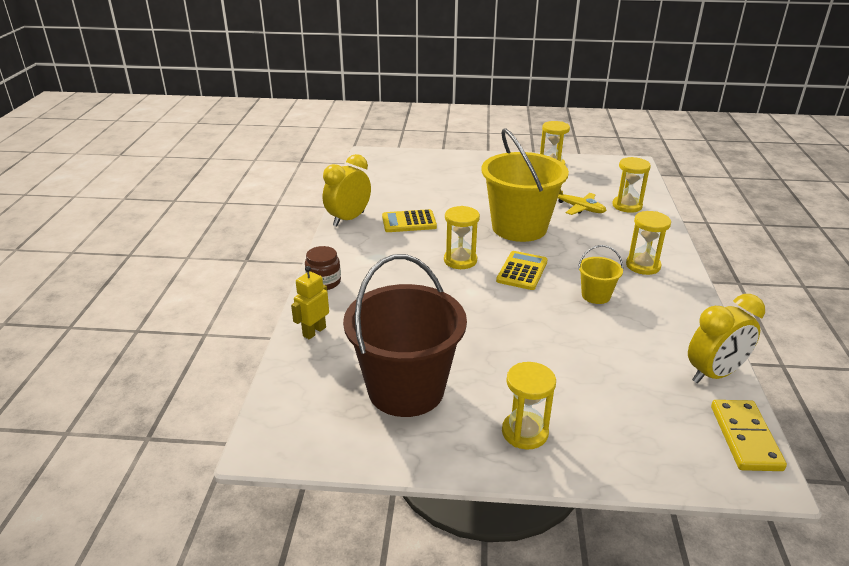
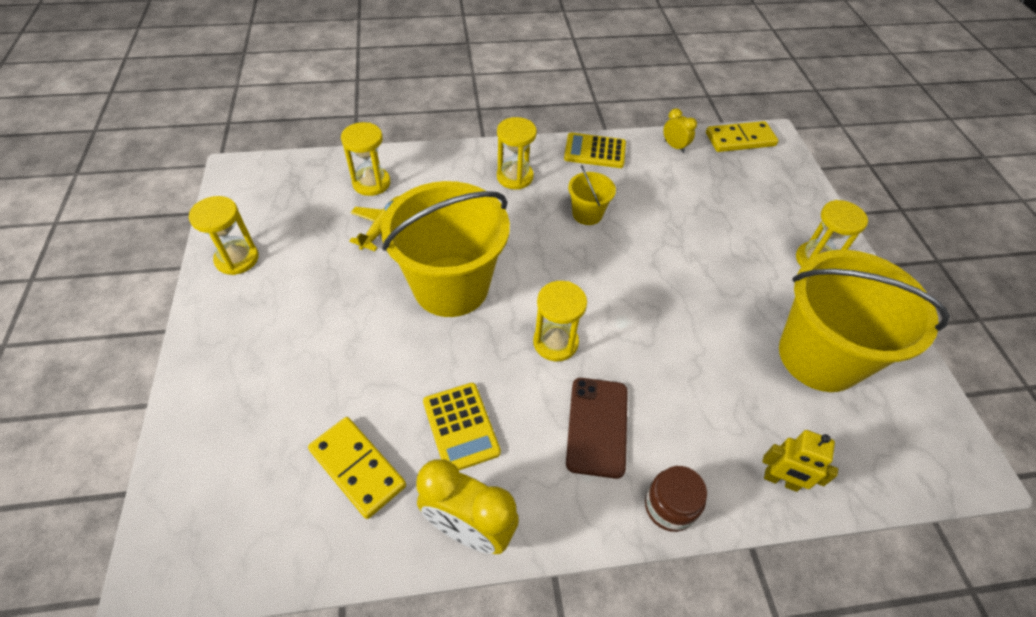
camera: 105 degrees left, 20 degrees up
brown bucket [343,254,467,417] -> yellow bucket [779,250,950,392]
yellow calculator [496,251,548,290] -> yellow calculator moved to [564,133,626,168]
yellow clock [688,294,765,383] -> yellow clock [663,108,697,153], size x0.53
none -> yellow domino [308,417,406,519]
none -> brown phone [566,378,628,479]

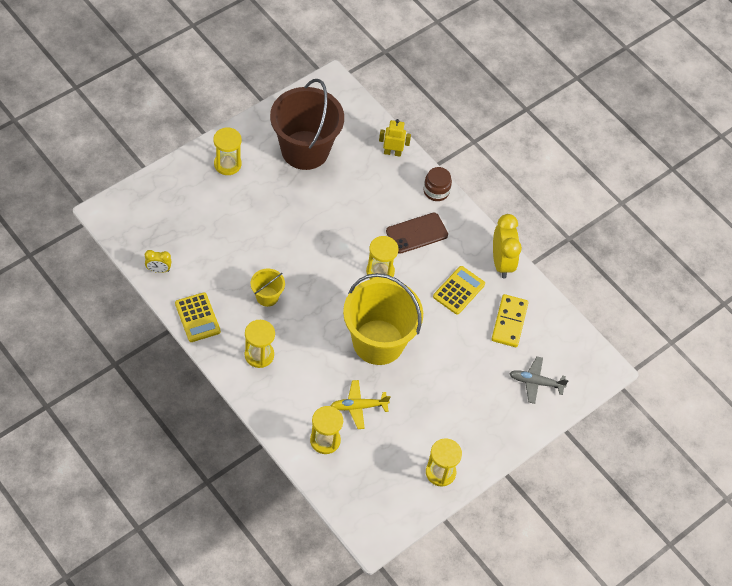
camera: 125 degrees left, 5 degrees up
yellow clock [663,108,697,153] -> yellow clock turned 105 degrees counterclockwise [145,250,172,273]
yellow domino [706,121,778,152] -> none
yellow robot [762,430,838,492] -> yellow robot turned 75 degrees counterclockwise [379,119,411,157]
yellow bucket [779,250,950,392] -> brown bucket [270,79,344,170]
none -> grey plane [509,356,569,404]

